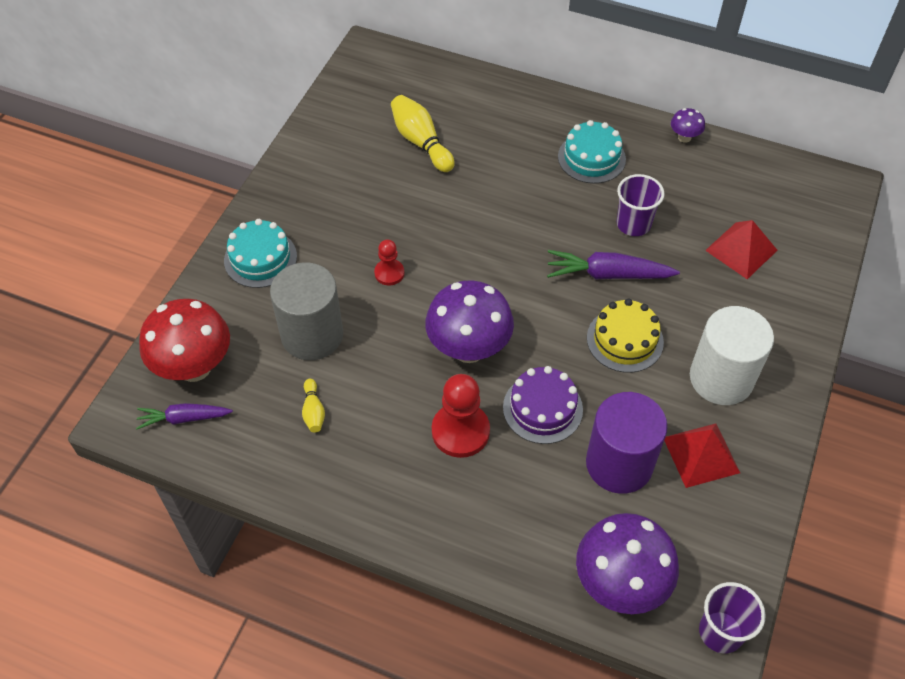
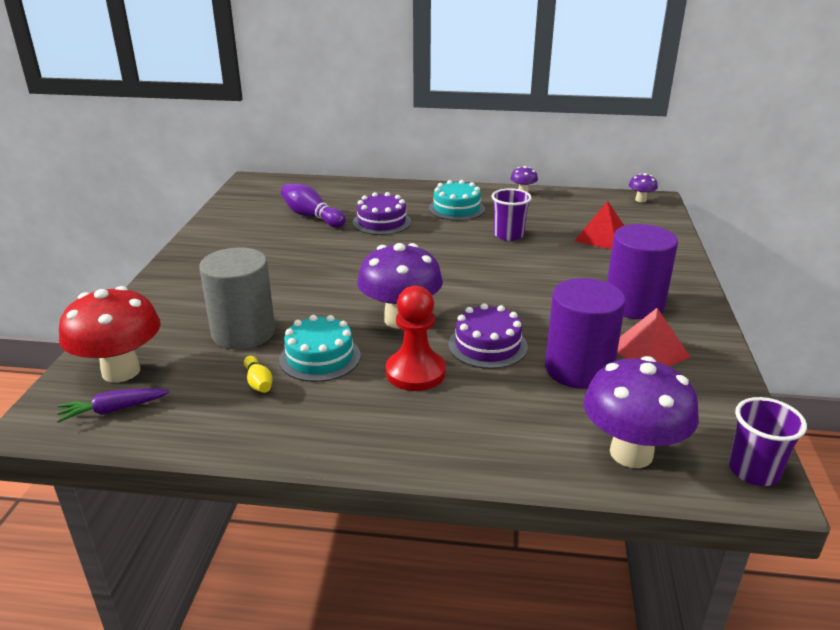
camera: 15 degrees left, 25 degrees down
turquoise cake [224,219,297,288] -> turquoise cake moved to [279,315,361,382]
red pawn [374,240,404,286] -> none
yellow bowling pin [391,95,455,172] -> purple bowling pin [281,184,346,228]
purple carrot [547,250,680,279] -> none
yellow cake [587,299,664,373] -> none
white cylinder [690,306,774,405] -> purple cylinder [607,224,678,319]
none -> purple cake [353,192,411,235]
none -> purple mushroom [629,173,658,202]

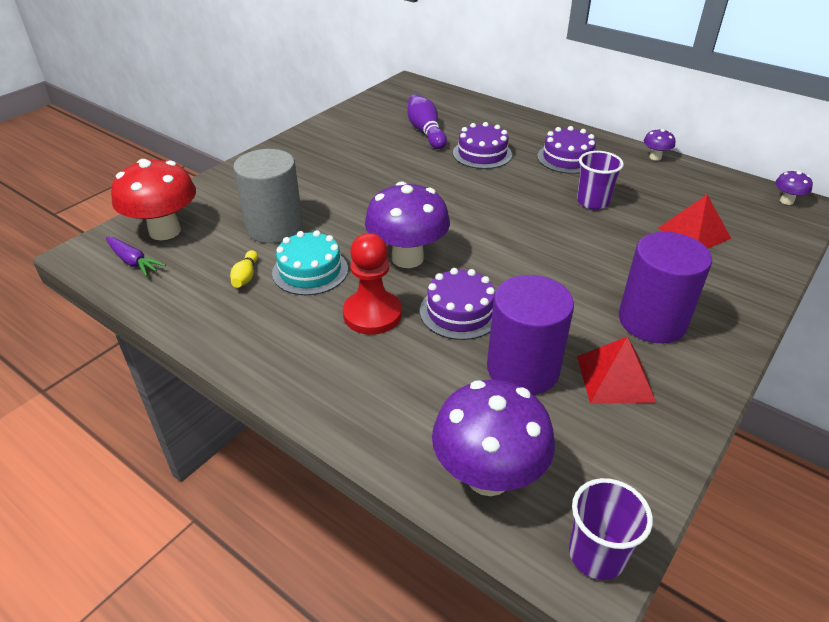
camera: 30 degrees right, 10 degrees up
purple carrot [57,388,170,423] -> purple carrot turned 150 degrees counterclockwise [106,237,166,277]
turquoise cake [429,180,485,221] -> purple cake [537,126,596,174]

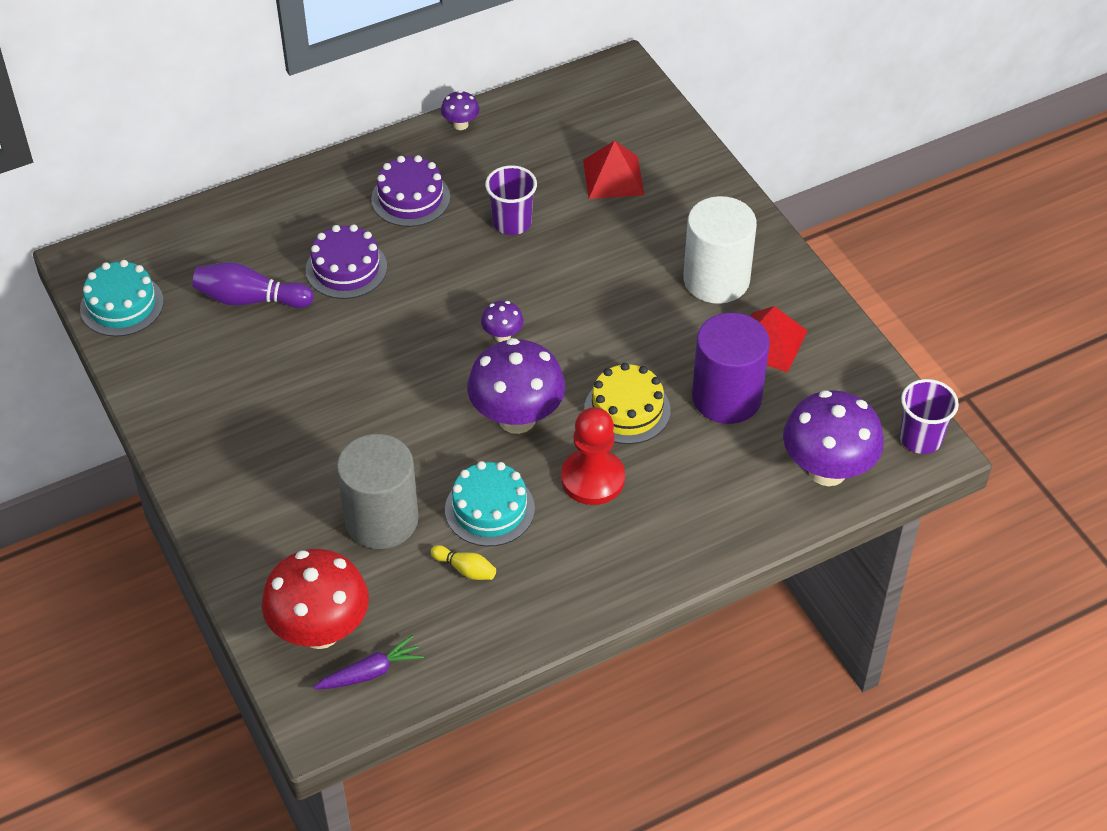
camera: 65 degrees left, 10 degrees up
purple cake [420,268,495,340] -> yellow cake [584,363,671,444]
purple cylinder [619,232,712,343] -> white cylinder [683,196,757,304]
purple mushroom [775,170,813,205] -> purple mushroom moved to [481,301,524,342]
none -> turquoise cake [80,260,164,337]

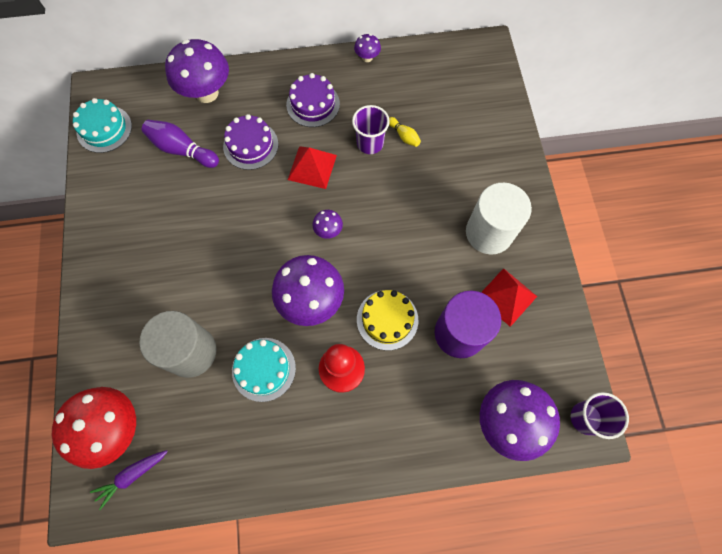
camera: 20 degrees right, 20 degrees up
purple carrot [313,635,424,689] -> purple carrot turned 150 degrees clockwise [90,450,168,510]
yellow bowling pin [431,545,496,580] -> yellow bowling pin moved to [389,117,421,147]
red pyramid [583,141,644,199] -> red pyramid moved to [288,146,337,189]
none -> purple mushroom [165,39,229,103]

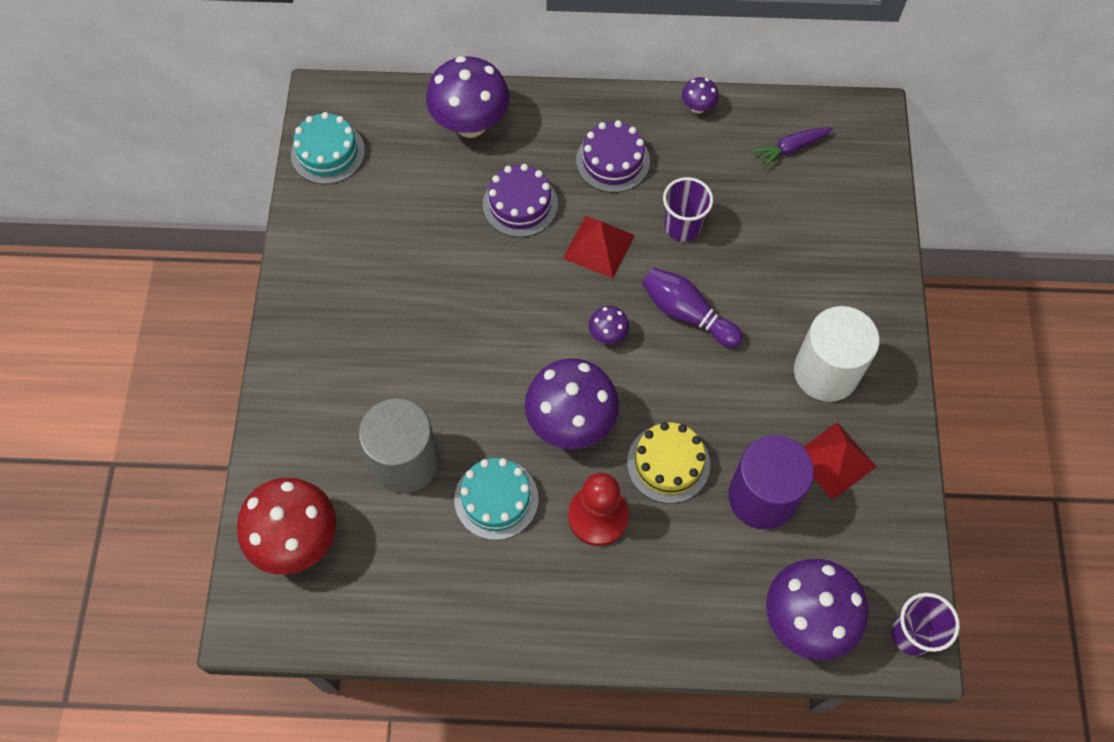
camera: 10 degrees right, 5 degrees down
purple carrot [90,450,168,510] -> purple carrot moved to [752,128,833,168]
purple bowling pin [142,120,219,168] -> purple bowling pin moved to [642,268,743,348]
yellow bowling pin [389,117,421,147] -> none

